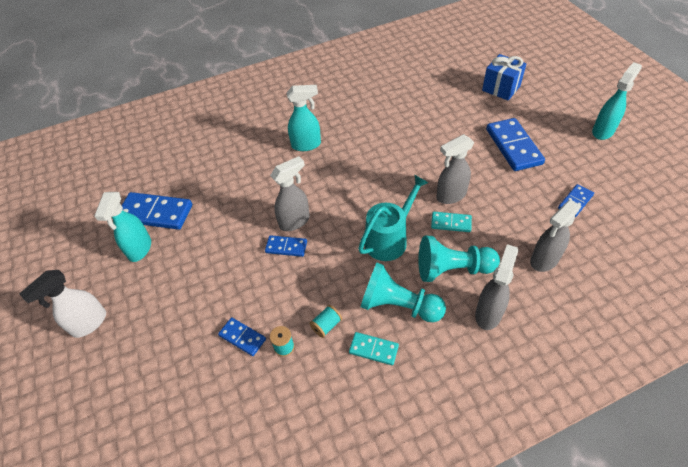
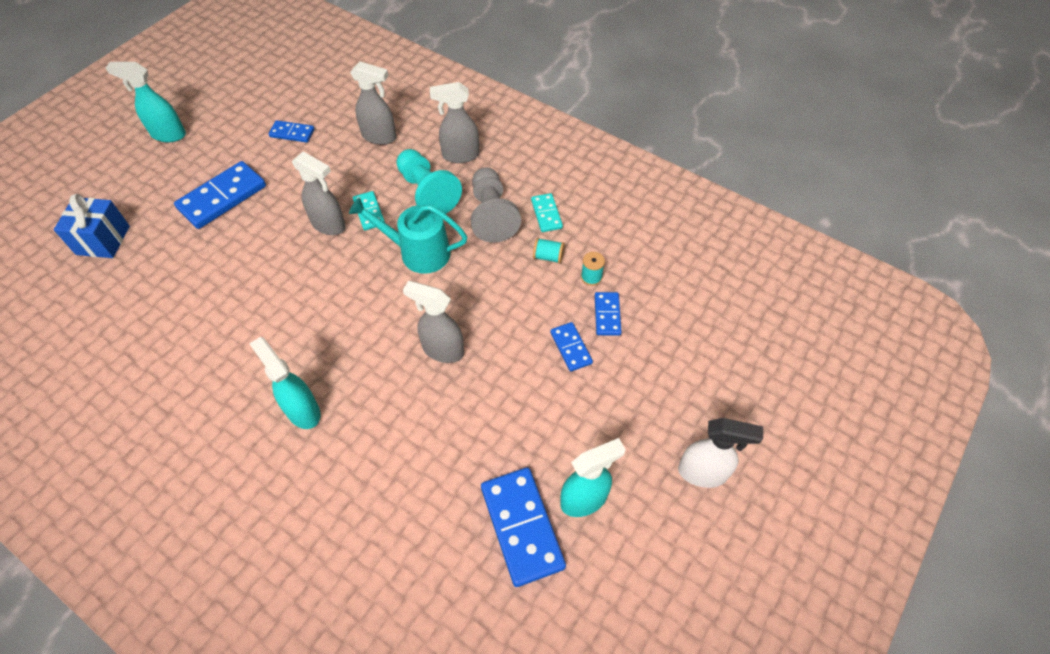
camera: 125 degrees left, 5 degrees up
blue domino [265,235,307,257] -> blue domino moved to [550,322,593,372]
turquoise pawn [361,263,446,322] -> grey pawn [471,167,521,243]

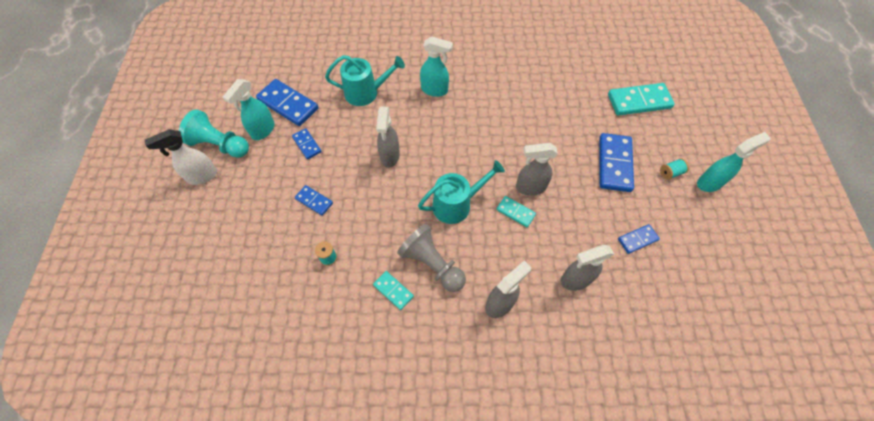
camera: 145 degrees right, 5 degrees up
blue gift [54,194,130,258] -> turquoise domino [608,83,675,115]
turquoise pawn [396,149,462,214] -> turquoise pawn moved to [179,110,249,158]
grey spray bottle [403,281,464,363] -> grey spray bottle turned 105 degrees clockwise [376,106,400,168]
turquoise spool [533,238,565,263] -> turquoise spool moved to [660,158,689,180]
blue domino [595,292,622,336] -> blue domino moved to [292,128,322,159]
none -> turquoise watering can [325,55,405,106]

